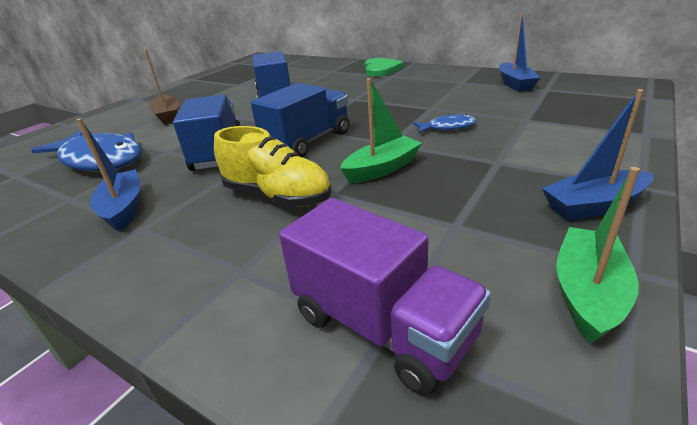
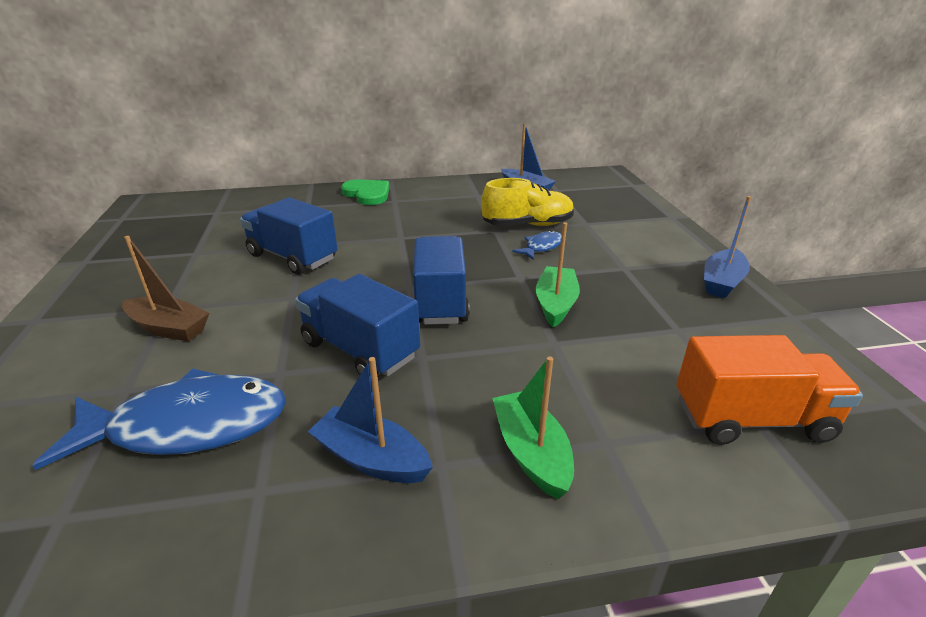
camera: 45 degrees left, 0 degrees up
yellow shoe [214,126,332,207] -> yellow shoe moved to [482,178,574,226]
purple truck [279,198,491,396] -> orange truck [676,335,863,445]
green boat [556,167,640,344] -> green boat moved to [493,356,574,499]

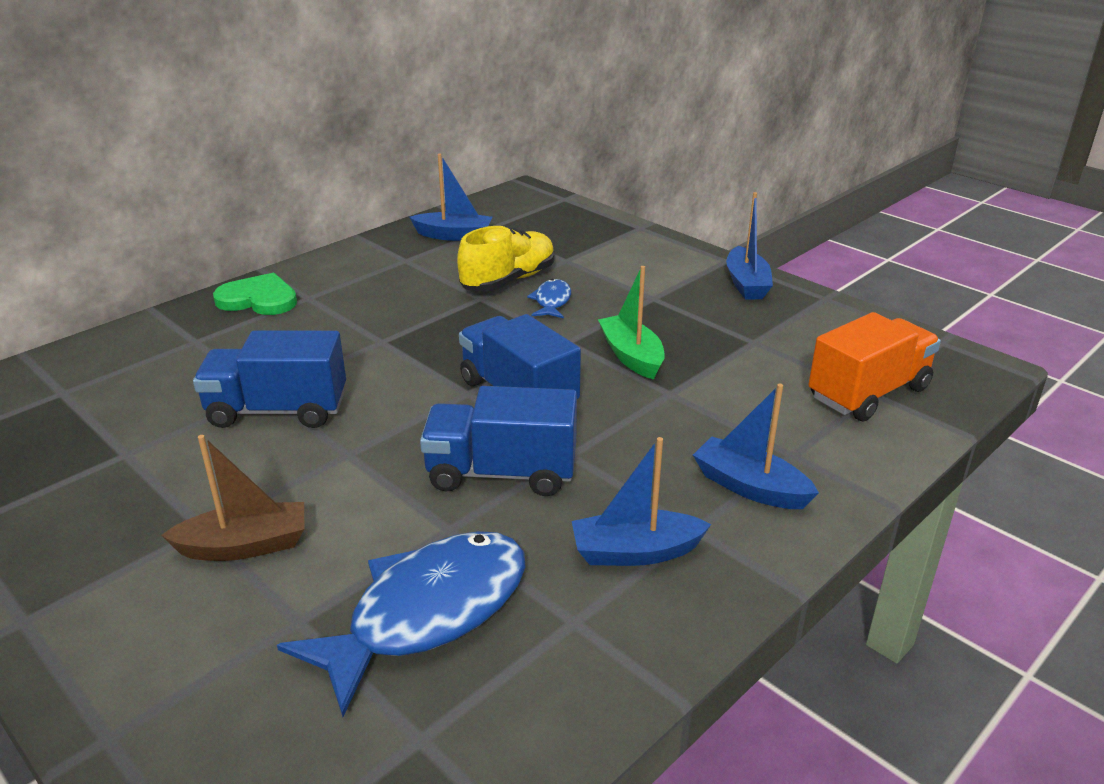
camera: 35 degrees left, 0 degrees up
green boat [493,356,574,499] -> blue boat [693,384,819,509]

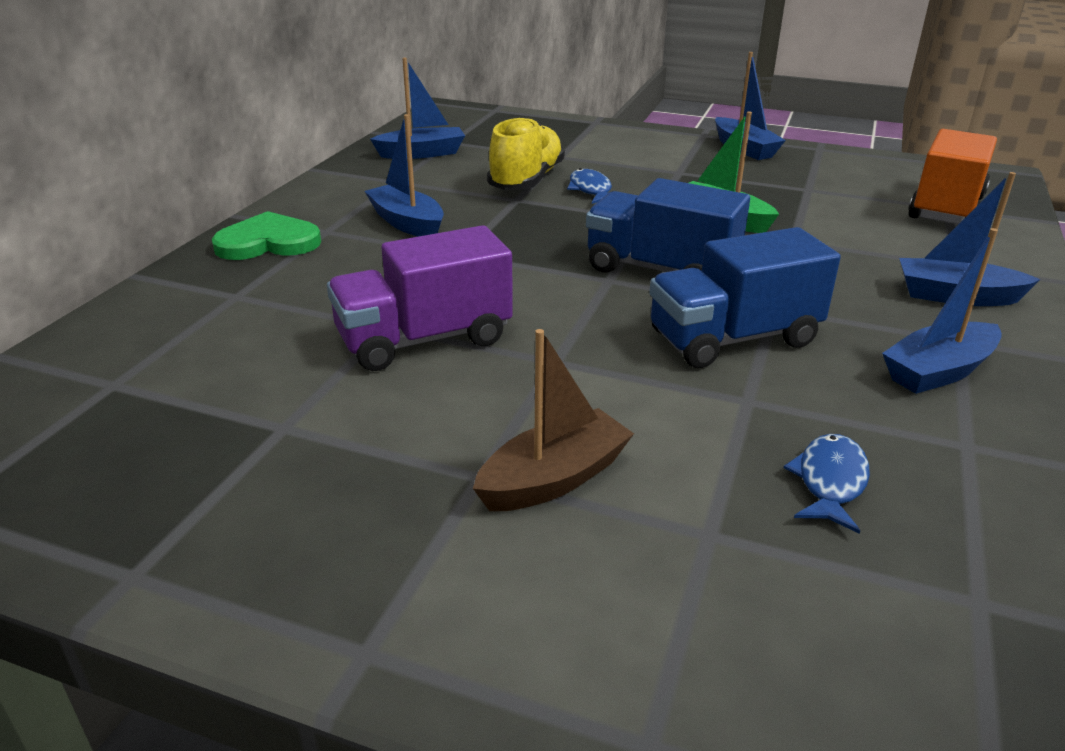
camera: 25 degrees left, 0 degrees up
blue truck [193,330,346,428] -> purple truck [327,225,513,371]
blue fish [277,531,526,717] -> blue fish [784,434,870,534], size x0.46
none -> blue boat [365,114,444,237]

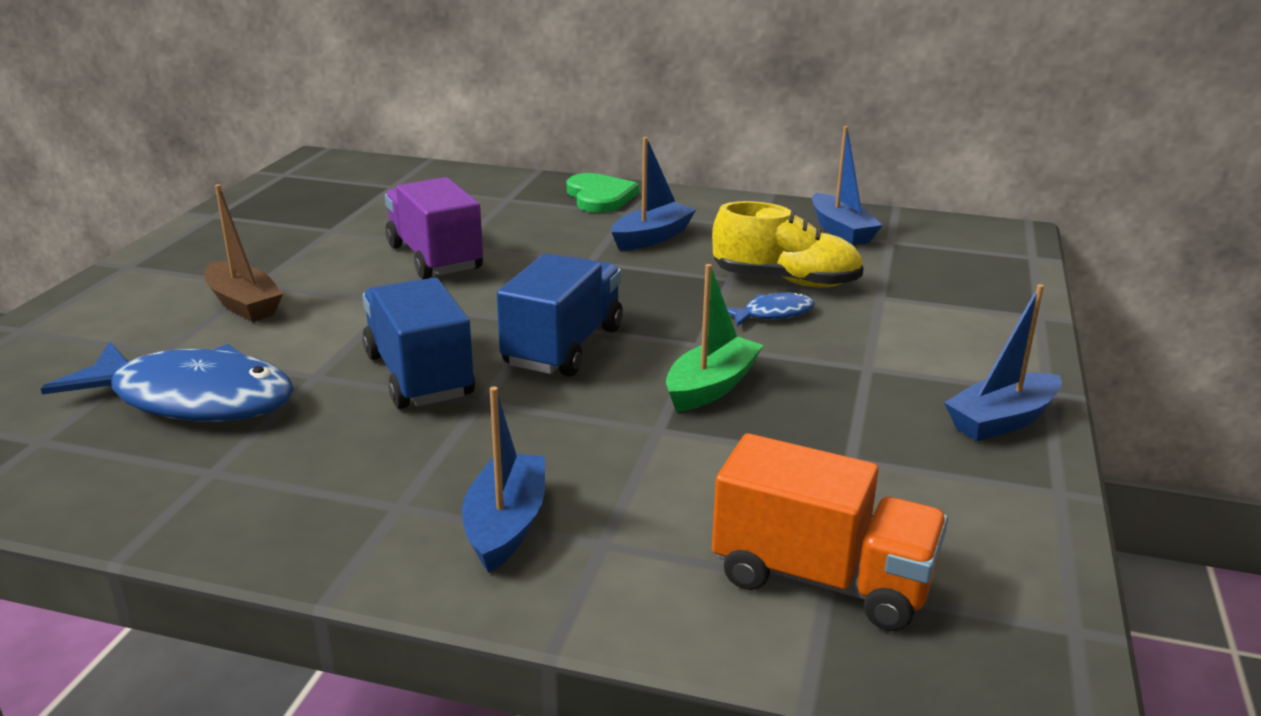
camera: 85 degrees right, 5 degrees down
blue fish [784,434,870,534] -> blue fish [40,342,294,422], size x2.17
blue boat [882,228,1002,394] -> none

